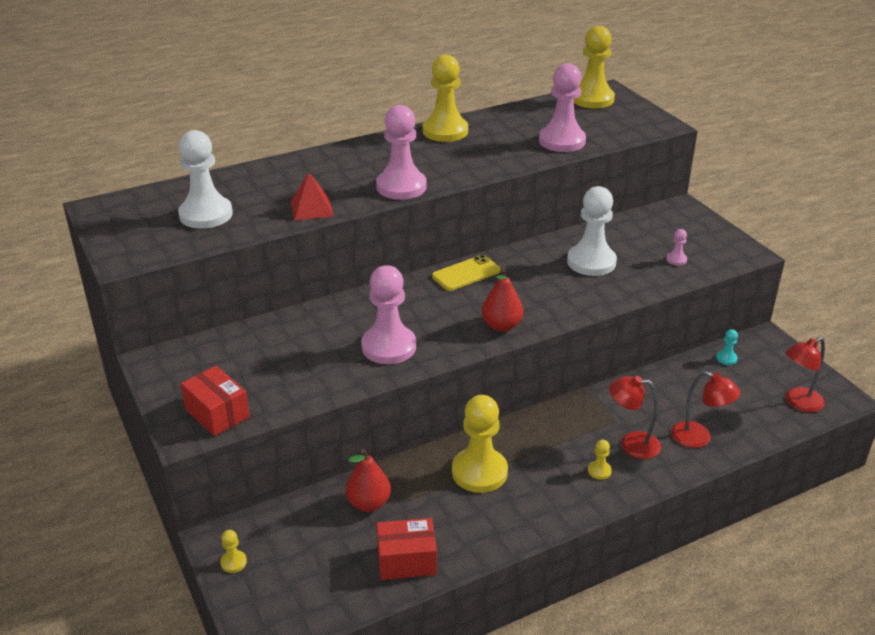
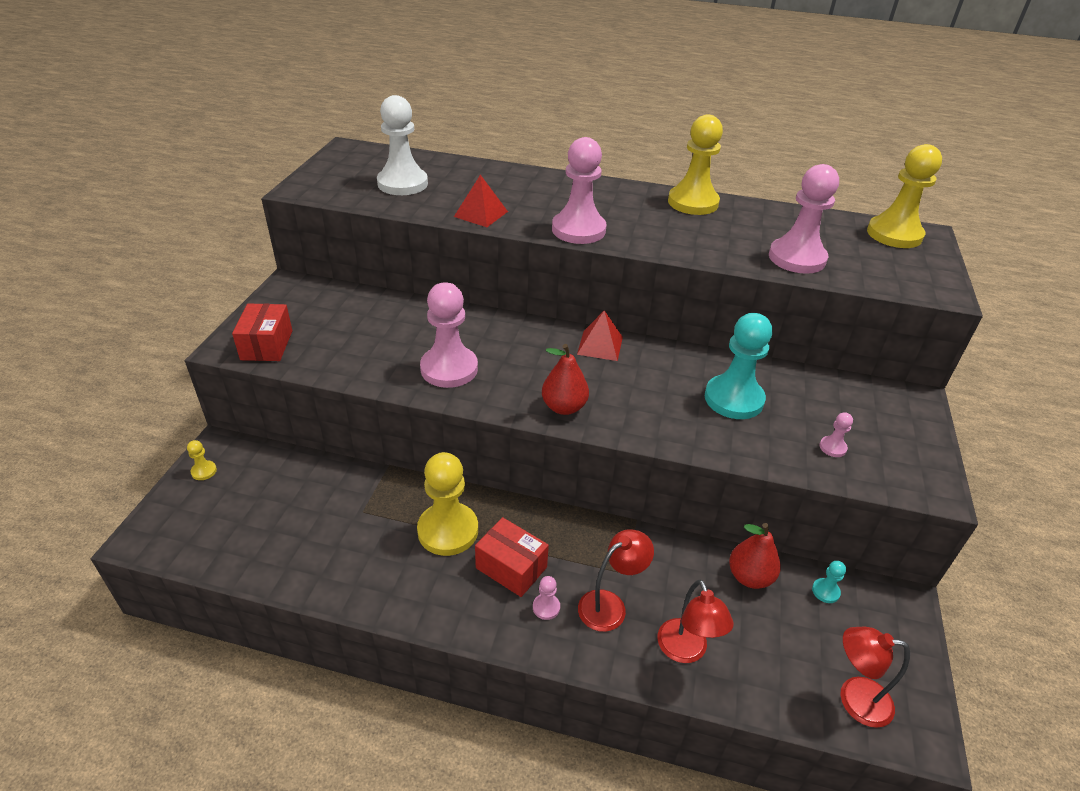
camera: 40 degrees right, 5 degrees up
red pear [345,448,391,512] -> red pear moved to [729,523,781,589]
red box [377,518,437,580] -> red box moved to [475,517,549,597]
yellow phone [432,255,501,291] -> red pyramid [577,310,623,361]
white pawn [567,186,617,276] -> turquoise pawn [705,313,772,419]
yellow pawn [588,440,612,480] -> pink pawn [533,576,560,620]
red lamp [609,376,661,459] -> red lamp turned 90 degrees clockwise [578,530,654,632]

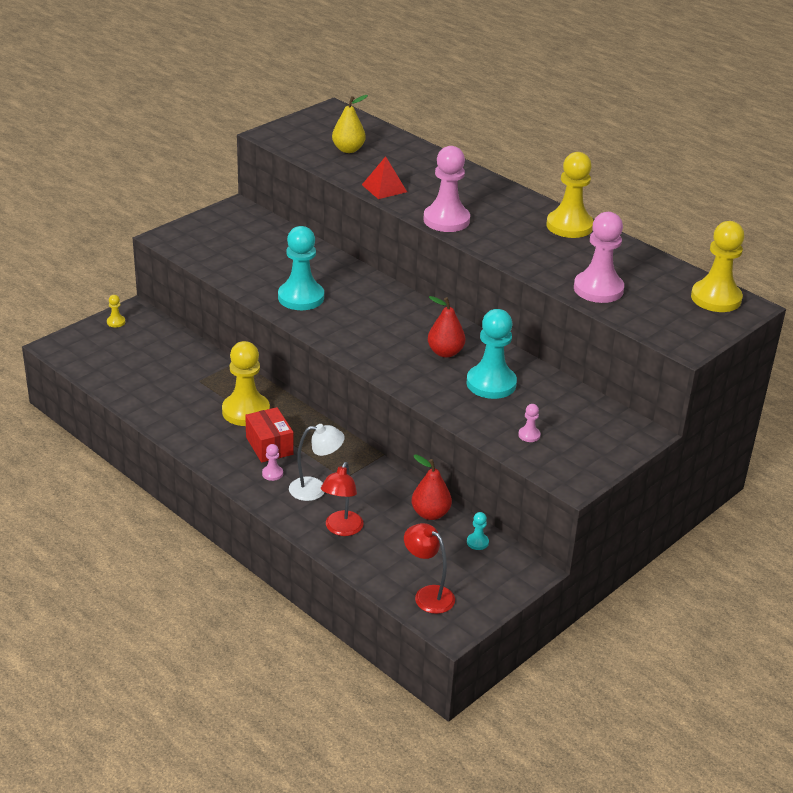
camera: 30 degrees right, 5 degrees down
red box [232,304,292,361] -> none
white pawn [377,95,428,195] -> yellow pear [332,95,368,153]
pink pawn [420,282,478,388] -> turquoise pawn [278,226,324,310]
red pear [542,344,589,415] -> red pear moved to [428,296,465,358]
red pyramid [577,310,623,361] -> none
red lamp [578,530,654,632] -> white lamp [289,424,345,501]

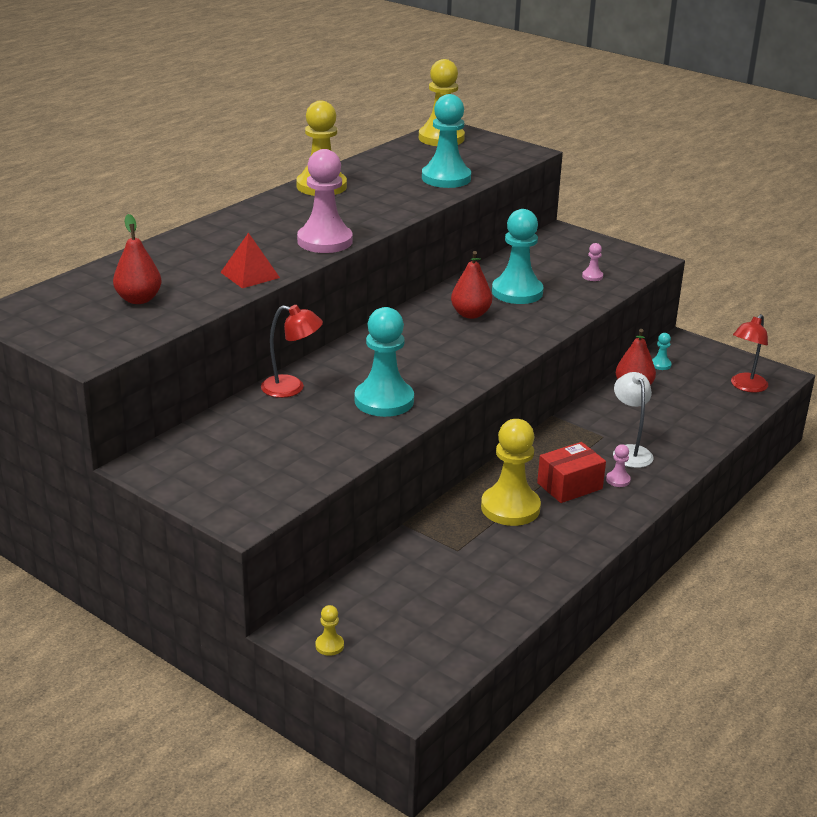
camera: 95 degrees left, 5 degrees down
red lamp [321,462,364,536] -> red lamp moved to [261,305,323,398]
yellow pear [332,95,368,153] -> red pear [113,214,162,304]
pink pawn [574,212,624,303] -> turquoise pawn [422,94,471,188]

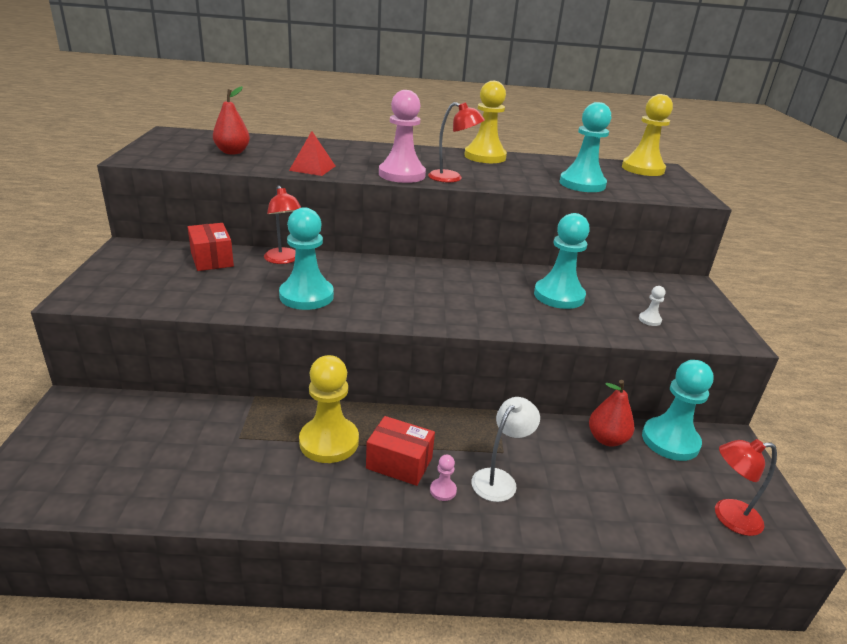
camera: 50 degrees right, 0 degrees up
yellow pawn [315,605,344,656] -> none
red pear [451,251,492,319] -> none
pink pawn [582,243,603,281] -> white pawn [639,286,666,326]
turquoise pawn [652,333,672,370] -> turquoise pawn [642,360,714,461], size x2.39
none -> red box [188,223,234,271]
none -> red lamp [428,102,485,183]

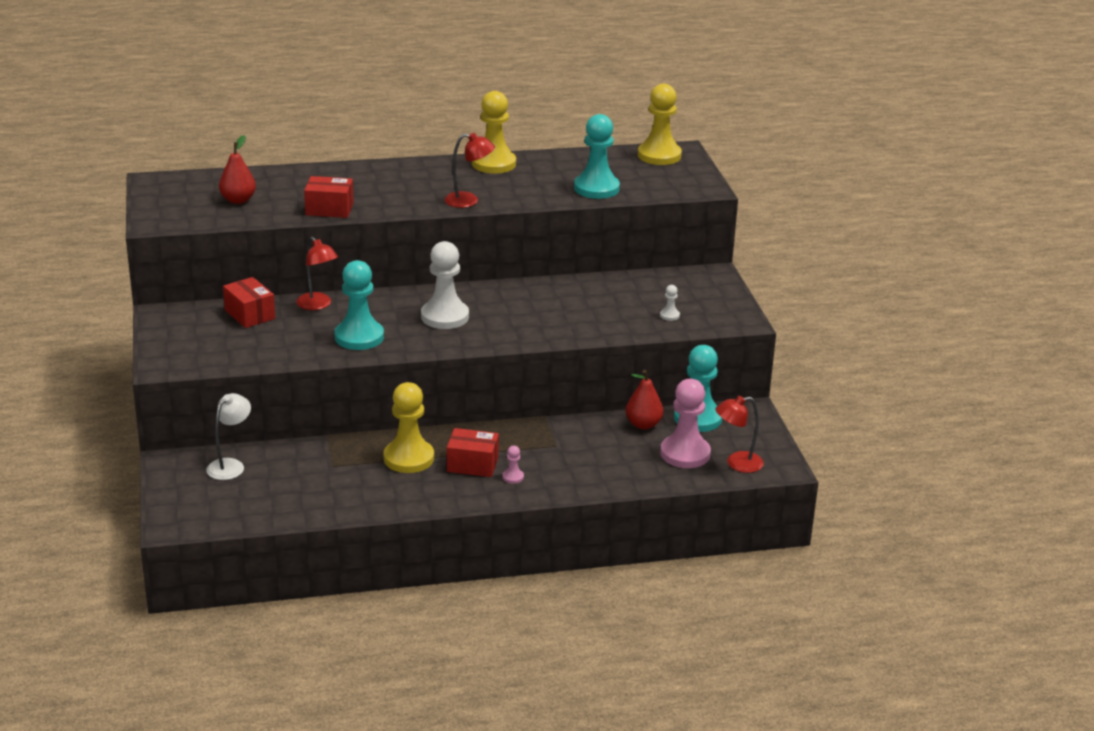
camera: 10 degrees left, 0 degrees up
red pyramid [289,131,335,176] -> red box [304,176,354,218]
pink pawn [379,90,426,183] -> pink pawn moved to [660,379,711,468]
white lamp [471,397,540,502] -> white lamp moved to [206,393,251,480]
turquoise pawn [534,213,590,309] -> none
none -> white pawn [421,241,469,329]

